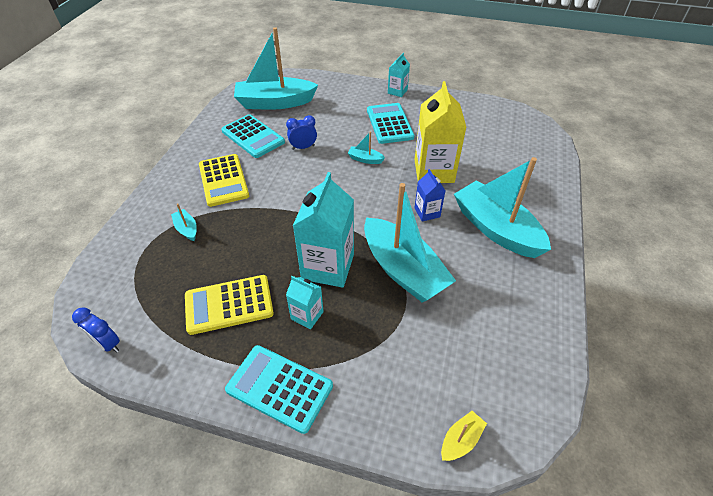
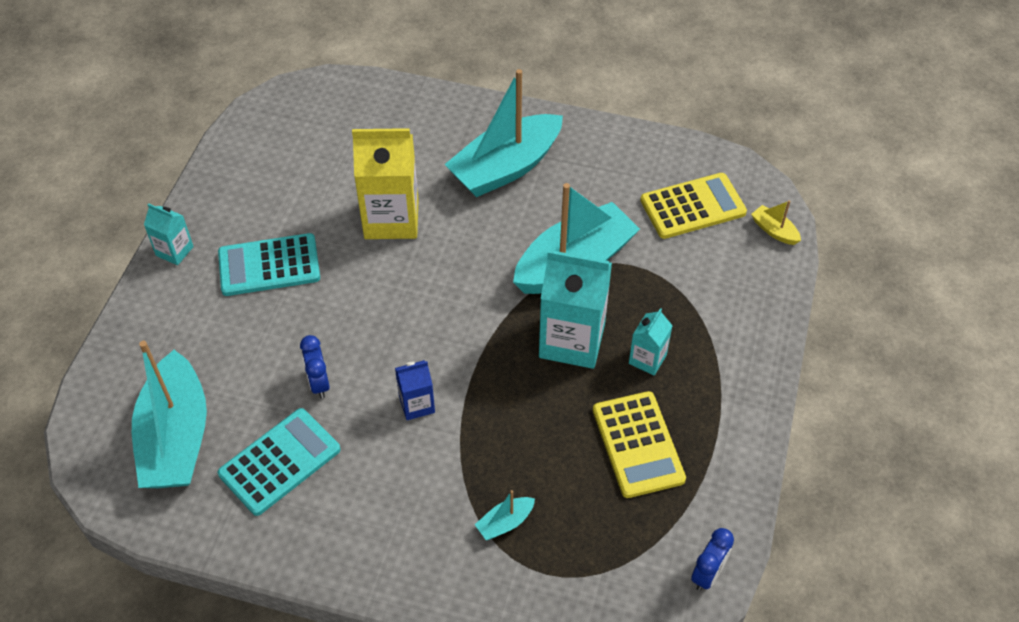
camera: 90 degrees left, 5 degrees up
yellow calculator [199,154,249,207] -> yellow calculator moved to [640,173,747,239]
turquoise calculator [225,345,333,434] -> none
turquoise boat [348,132,385,164] -> none
blue carton [415,169,445,222] -> blue carton moved to [395,360,435,420]

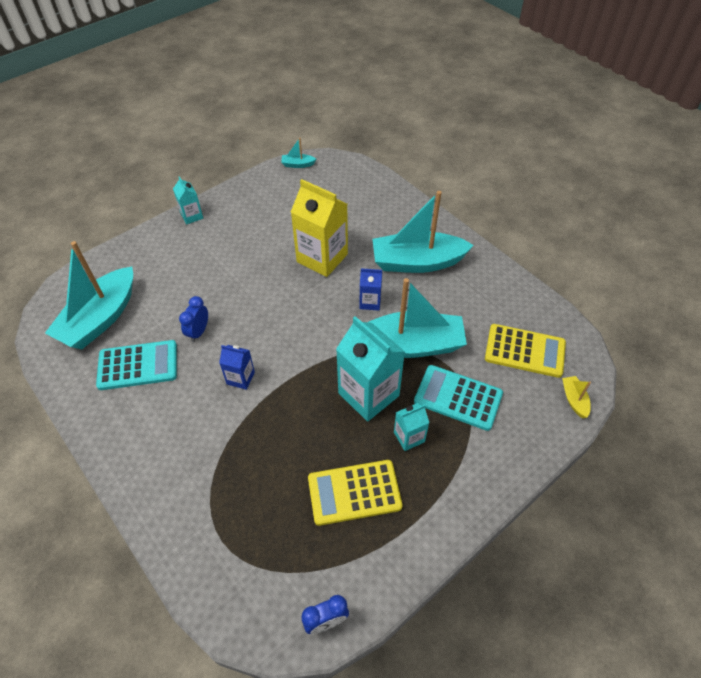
camera: 35 degrees right, 0 degrees up
turquoise calculator [218,233,320,296] -> turquoise calculator moved to [414,365,503,431]
turquoise boat [475,490,535,540] -> turquoise boat moved to [281,138,316,168]
yellow calculator [593,391,686,498] -> yellow calculator turned 60 degrees clockwise [308,460,402,526]
none -> blue carton [359,268,382,311]

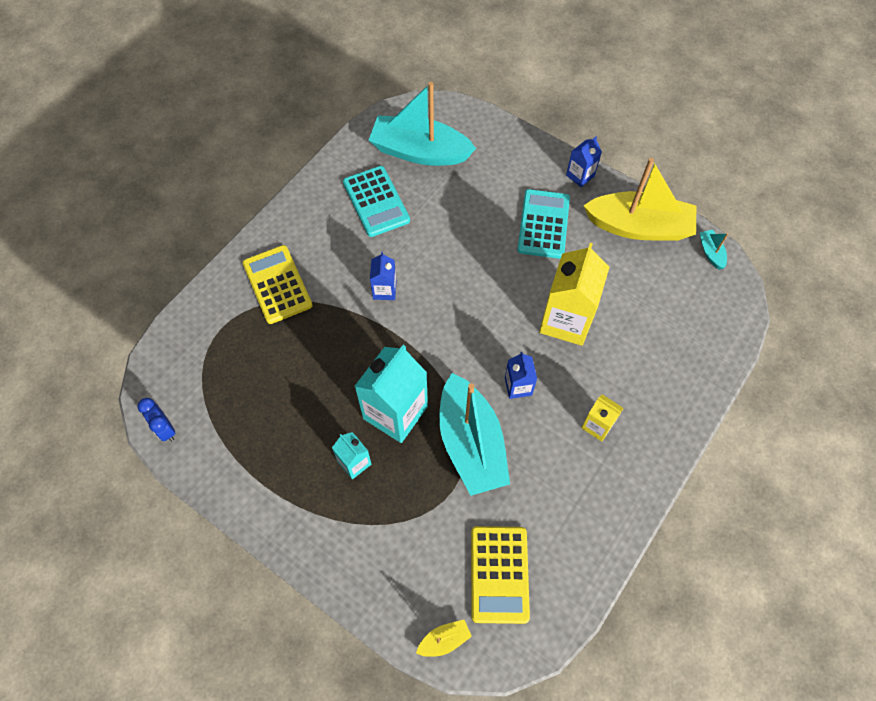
camera: 75 degrees right, 10 degrees up
turquoise carton [173,176,203,224] -> blue carton [566,136,602,187]
blue clock [179,296,208,342] -> none
yellow calculator [308,460,402,526] -> yellow calculator moved to [242,245,313,324]
turquoise boat [372,191,474,273] -> yellow carton [582,394,624,442]
turquoise calculator [414,365,503,431] -> turquoise calculator moved to [517,189,570,259]
none -> yellow boat [583,158,696,241]

